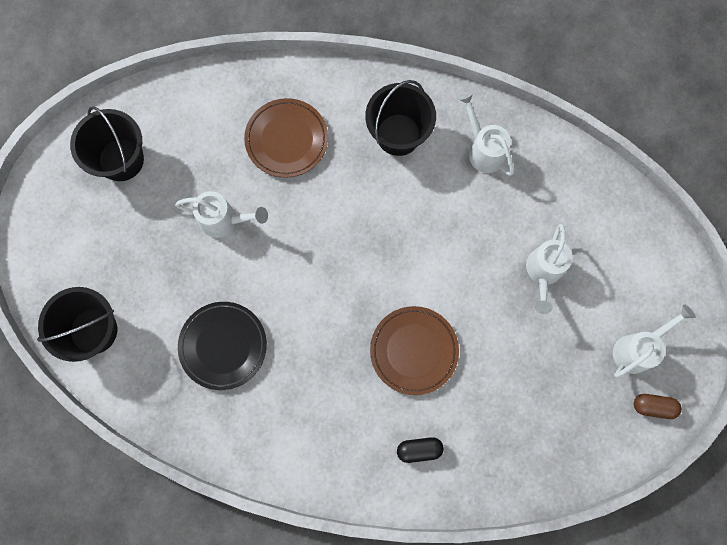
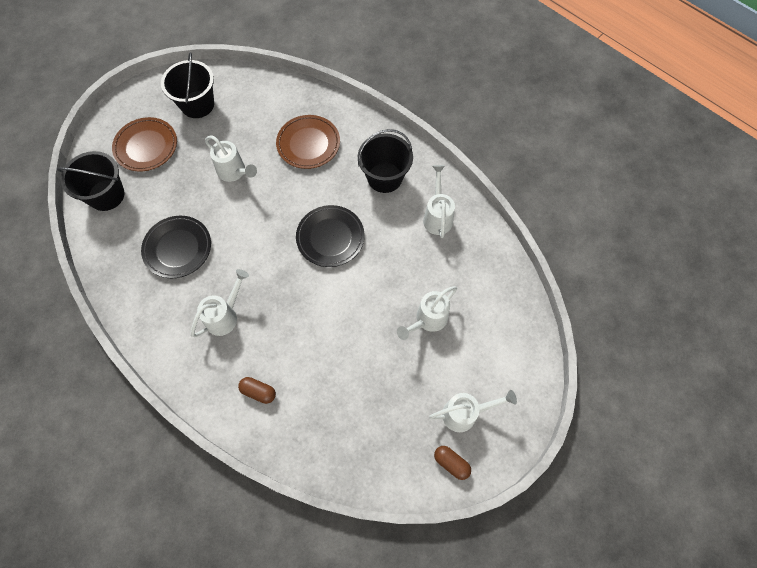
camera: 30 degrees right, 10 degrees down
brown plate [370,306,459,395] -> brown plate moved to [112,117,177,172]
black capsule [397,437,444,463] -> brown capsule [238,377,276,404]
none -> white watering can [191,269,249,337]
none -> black plate [296,205,364,267]

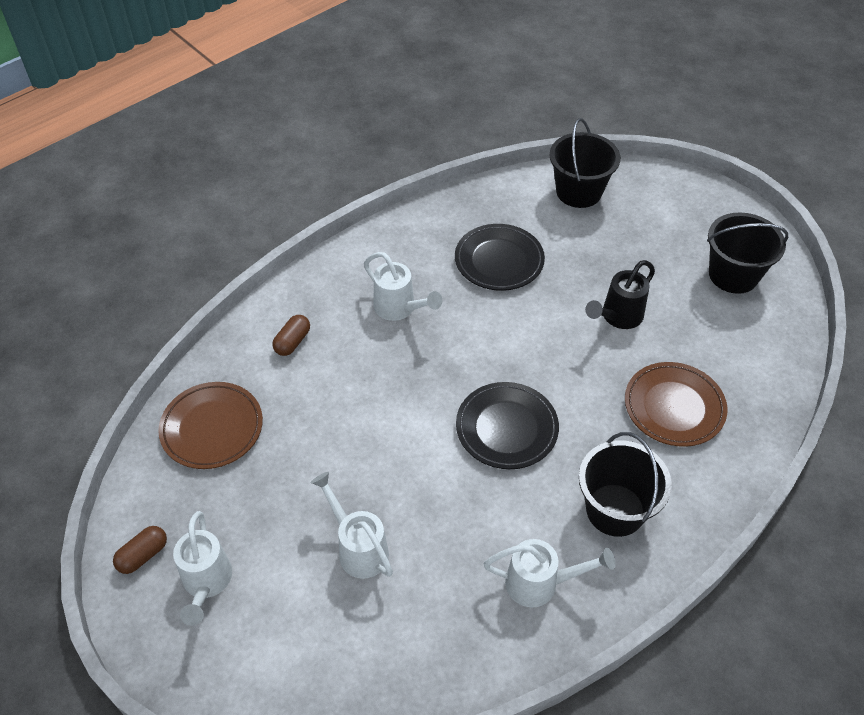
camera: 95 degrees right, 15 degrees down
brown plate [112,117,177,172] -> brown plate moved to [158,382,263,469]
white watering can [205,135,257,182] -> black watering can [585,260,655,329]

